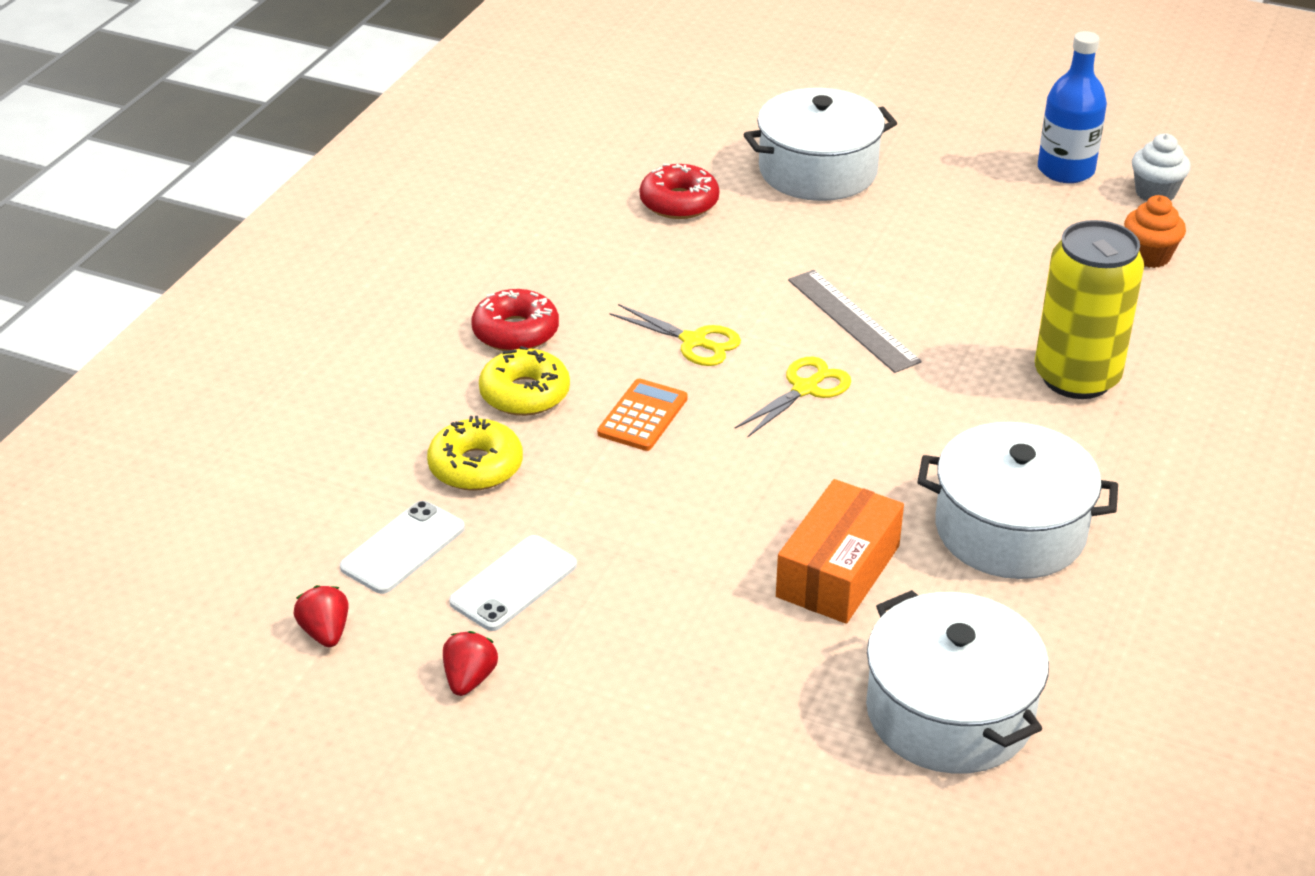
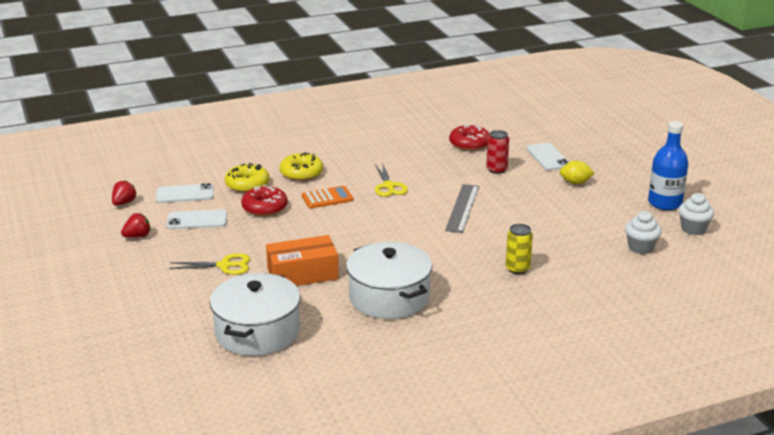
camera: 45 degrees right, 10 degrees down
red donut [471,289,559,351] -> red donut moved to [241,185,288,216]
yellow scissors [734,357,851,438] -> yellow scissors moved to [169,253,250,275]
white pot [743,88,897,201] -> white phone [527,143,569,171]
yellow can [1035,220,1144,399] -> yellow can [506,224,533,274], size x0.50
orange cupcake [1124,195,1186,268] -> white cupcake [625,211,662,254]
none -> red can [486,130,509,174]
none -> yellow lemon [560,161,594,184]

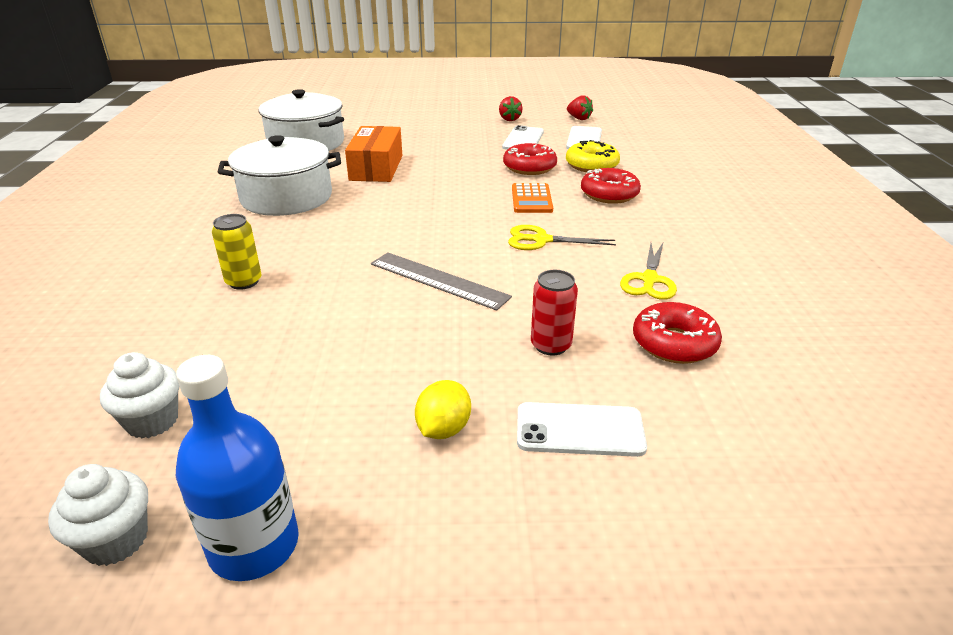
camera: 110 degrees right, 5 degrees up
yellow scissors [169,253,250,275] -> yellow scissors moved to [620,241,677,300]
yellow donut [280,152,323,181] -> red donut [581,168,641,204]

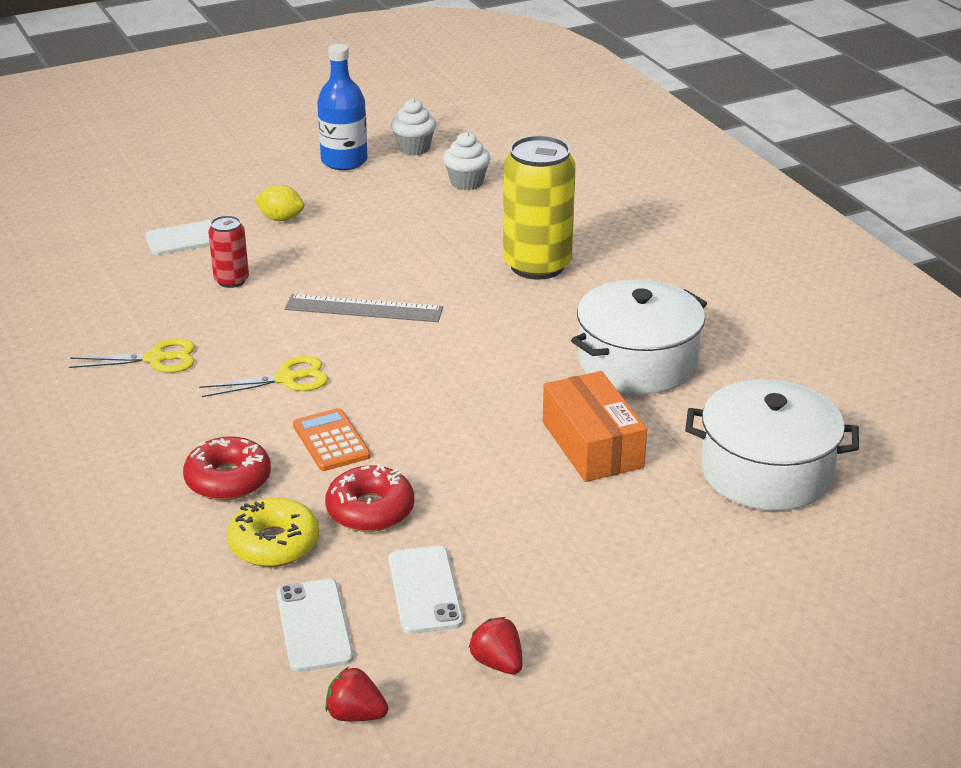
camera: 155 degrees right, 0 degrees up
yellow can [212,214,262,290] -> yellow can [503,135,576,280], size x1.99
yellow lemon [415,380,471,439] -> yellow lemon turned 75 degrees counterclockwise [255,185,305,221]
yellow scissors [620,241,677,300] -> yellow scissors turned 90 degrees clockwise [69,338,195,373]
red donut [633,302,722,364] -> none

